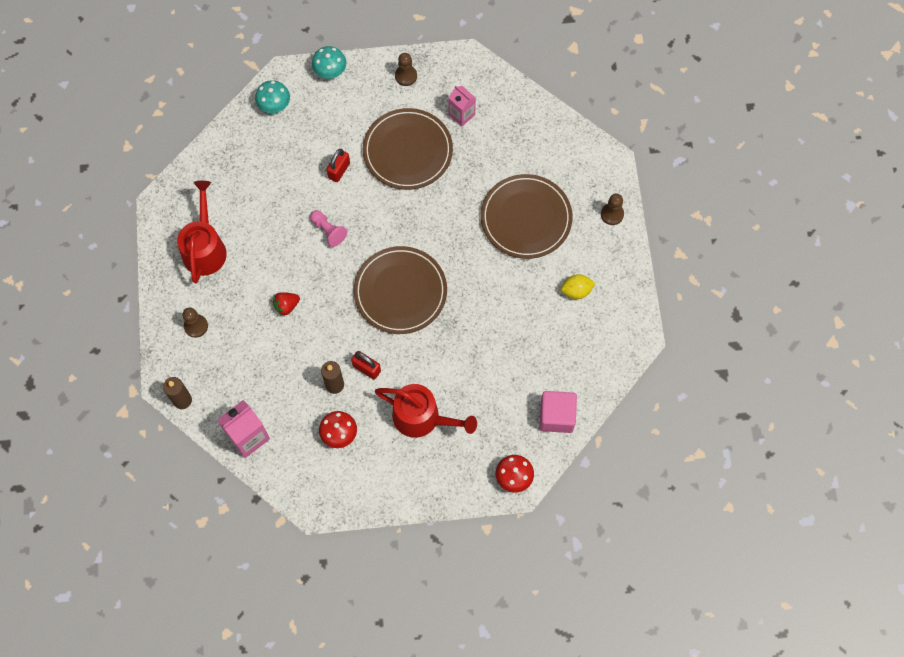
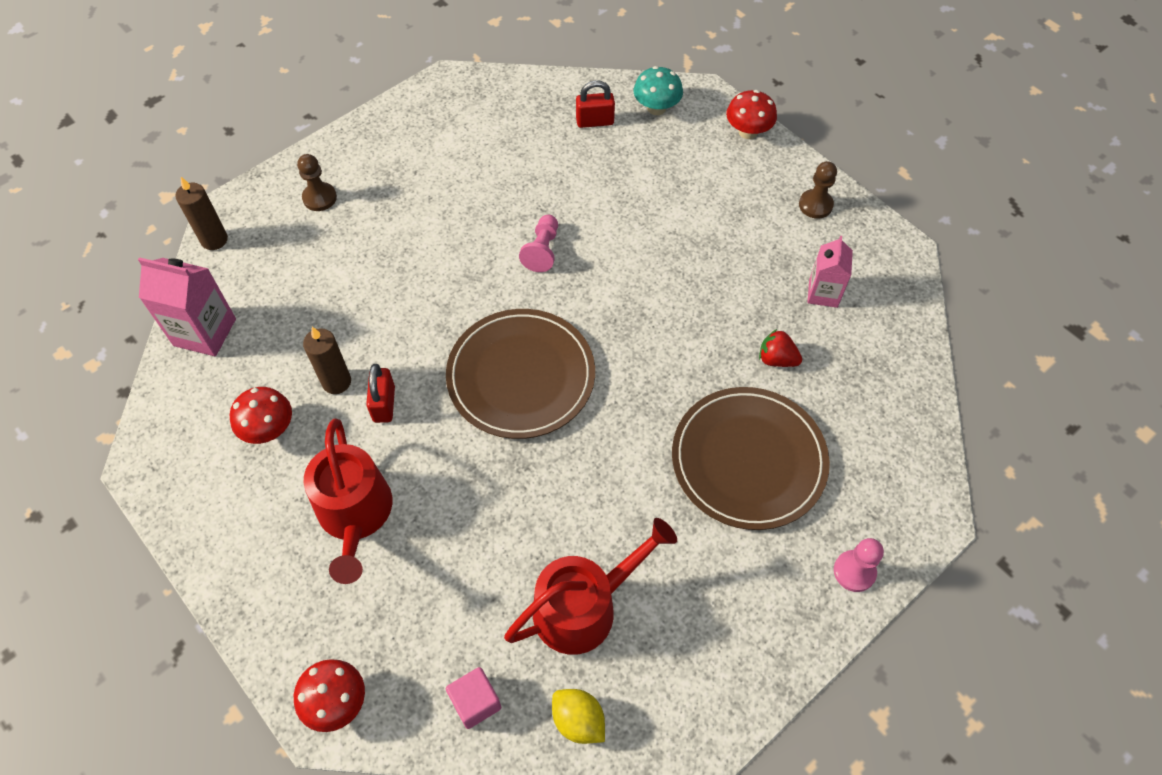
camera: 55 degrees right, 10 degrees down
red watering can [177,181,227,283] -> red watering can moved to [504,518,677,655]
red strawberry [273,292,300,316] -> red strawberry moved to [759,329,802,367]
turquoise mushroom [312,46,346,79] -> red mushroom [726,90,777,139]
red padlock [327,149,350,182] -> red padlock moved to [576,80,615,128]
brown plate [363,108,453,190] -> none
pink cube [540,391,577,433] -> pink cube [446,667,501,729], size x0.65
yellow lemon [561,274,596,299] -> yellow lemon moved to [552,689,605,744]
brown pawn [601,194,624,225] -> pink pawn [834,538,884,592]

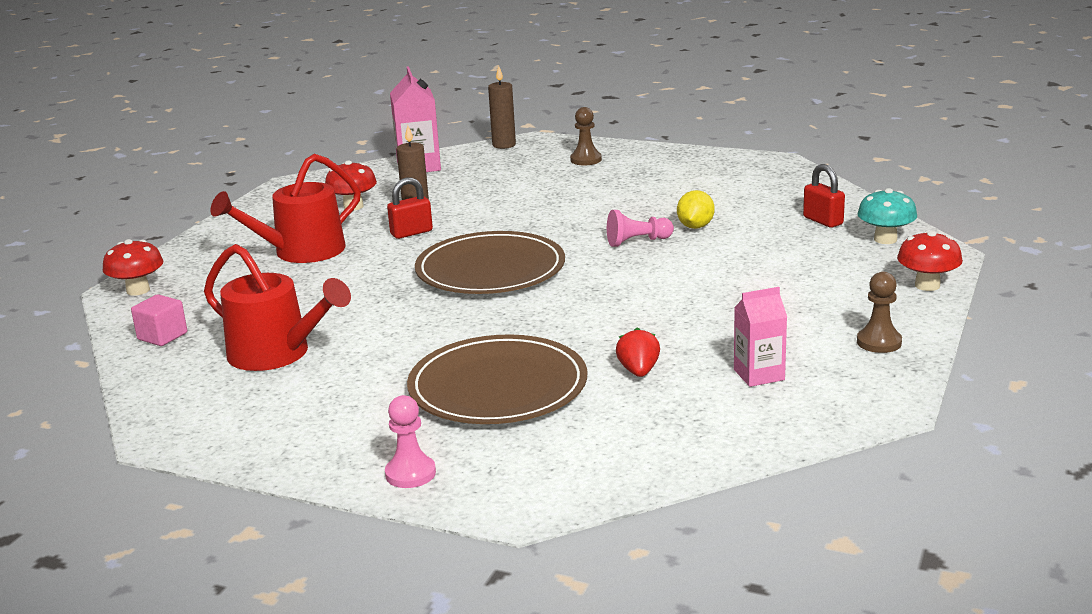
camera: 65 degrees right, 35 degrees down
yellow lemon [552,689,605,744] -> yellow lemon moved to [677,190,715,229]

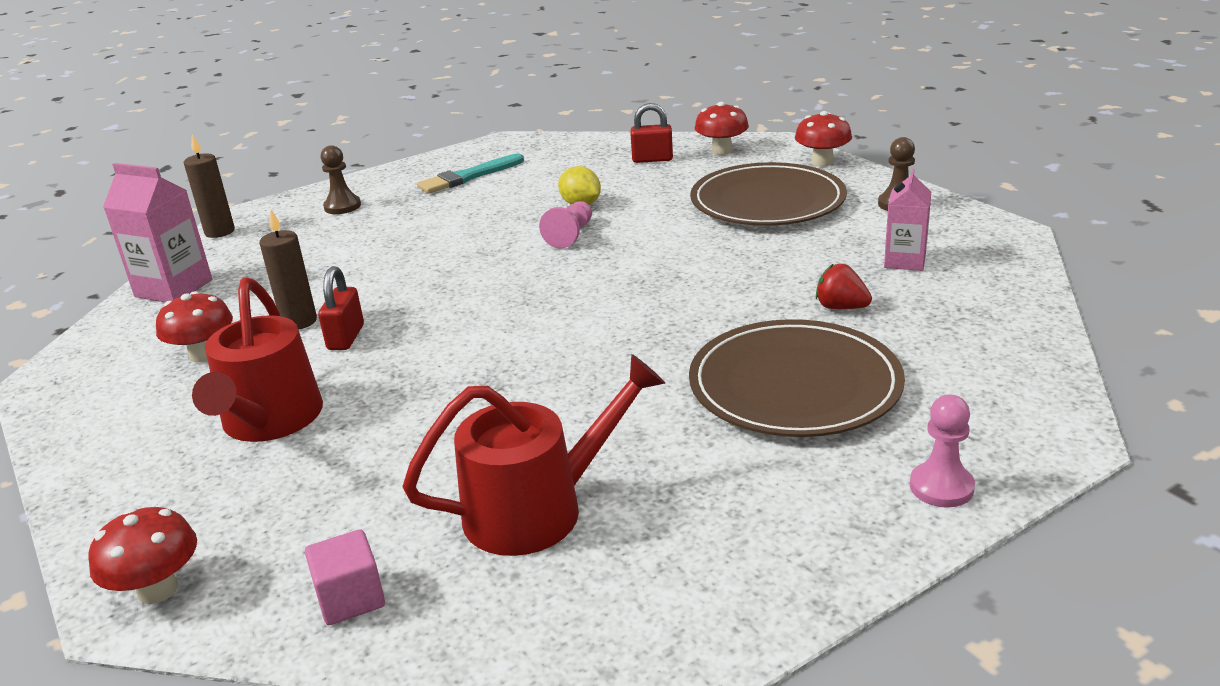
camera: 55 degrees left, 5 degrees up
brown plate [415,231,565,294] -> brown plate moved to [690,162,847,226]
turquoise mushroom [857,188,917,244] -> red mushroom [695,102,749,155]
none -> turquoise brush [417,153,524,194]

